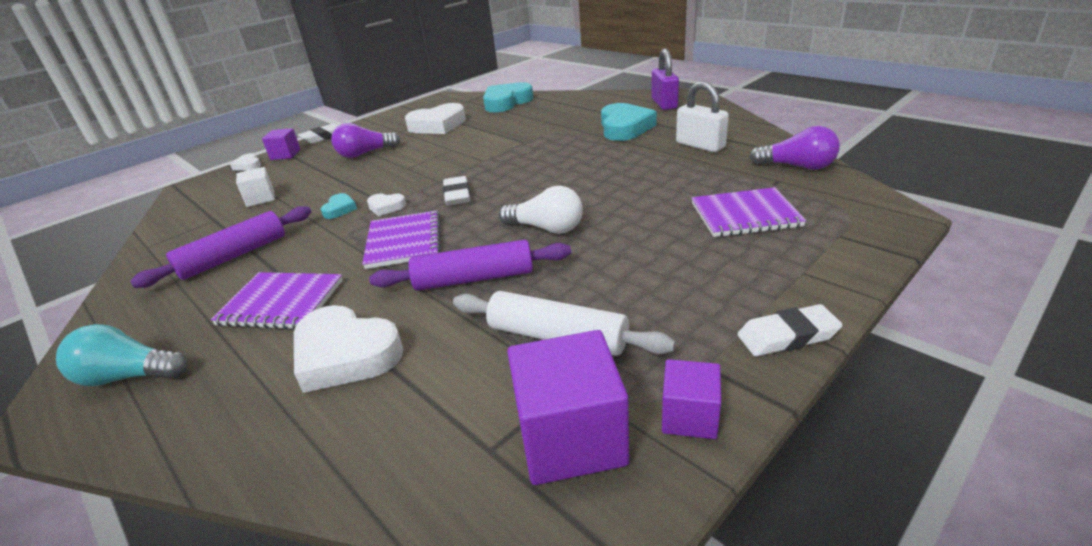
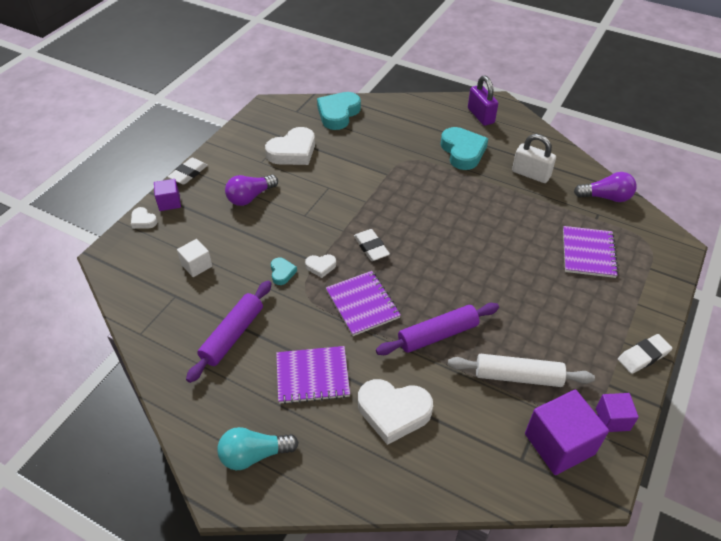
camera: 20 degrees left, 15 degrees up
white light bulb [499,186,583,234] -> none
purple notebook [691,187,806,237] -> purple notebook turned 60 degrees counterclockwise [563,226,619,278]

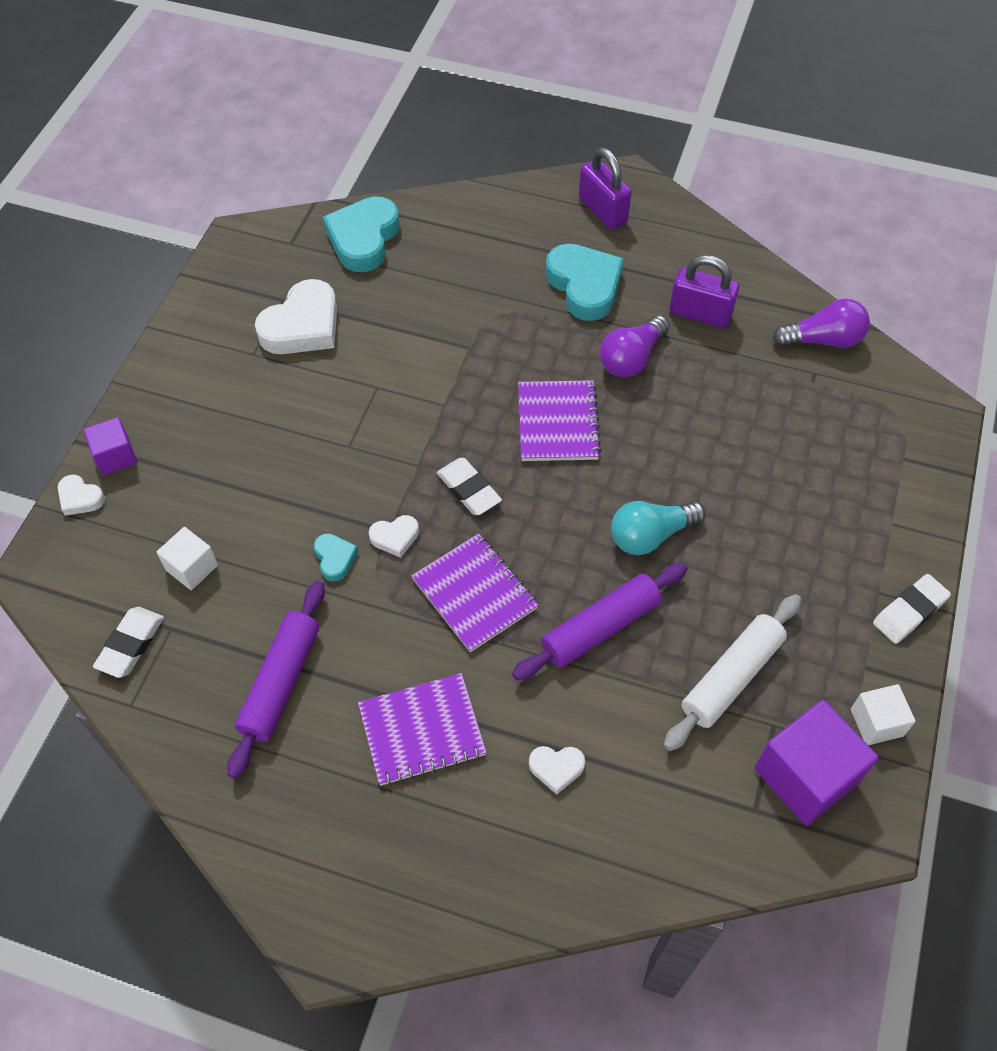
camera: 10 degrees left, 10 degrees up
white eraser [168,158,208,185] -> white eraser moved to [93,607,164,678]
turquoise light bulb [217,427,299,470] -> turquoise light bulb moved to [611,501,706,555]
purple light bulb [225,175,278,206] -> purple light bulb moved to [600,315,670,378]
white heart [358,379,433,445] -> white heart [529,746,585,794], size x0.49
white rolling pin [448,354,595,387] -> white rolling pin turned 45 degrees counterclockwise [664,594,802,751]
white padlock [512,134,556,183] -> purple padlock [669,255,739,328]
purple notebook [563,226,619,278] -> purple notebook moved to [518,380,602,461]
purple cube [596,393,639,432] -> white cube [851,684,916,745]

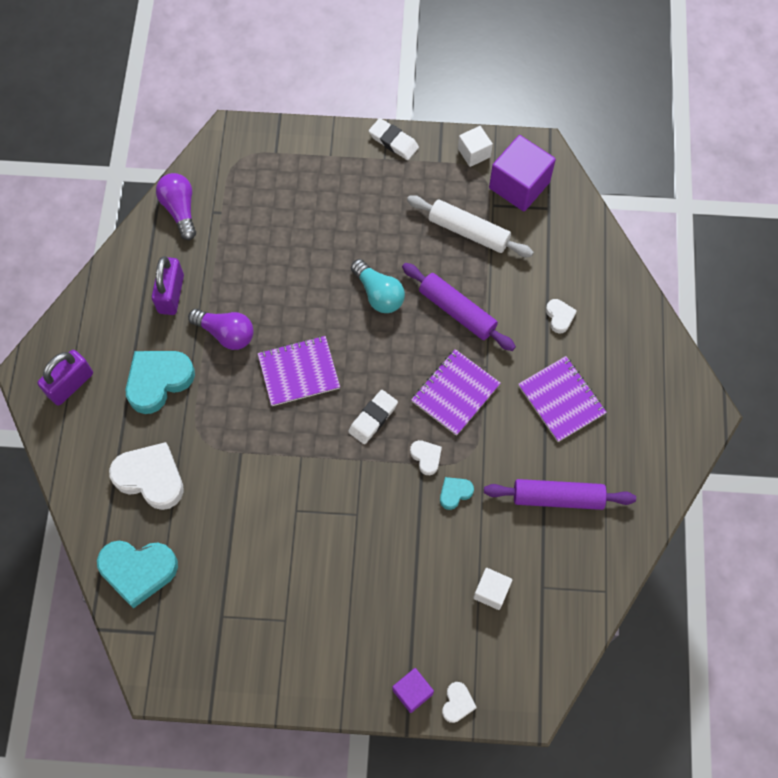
camera: 105 degrees left, 10 degrees up
white eraser [93,607,164,678] -> none
white heart [255,279,337,354] -> white heart moved to [109,442,184,510]

